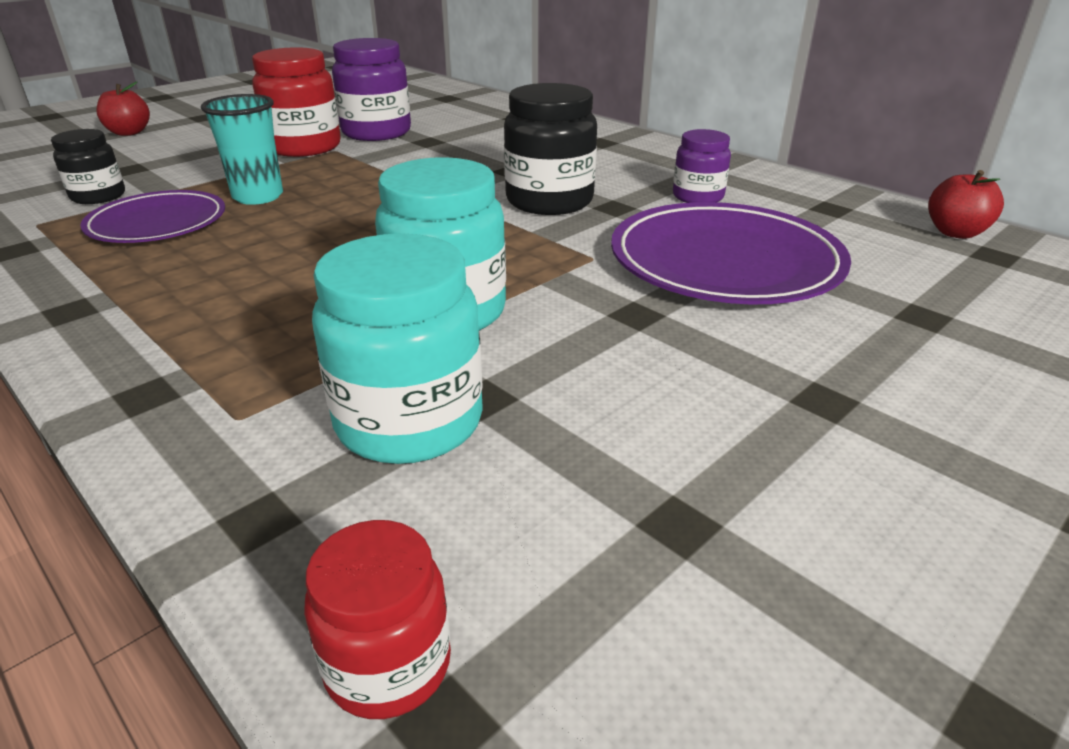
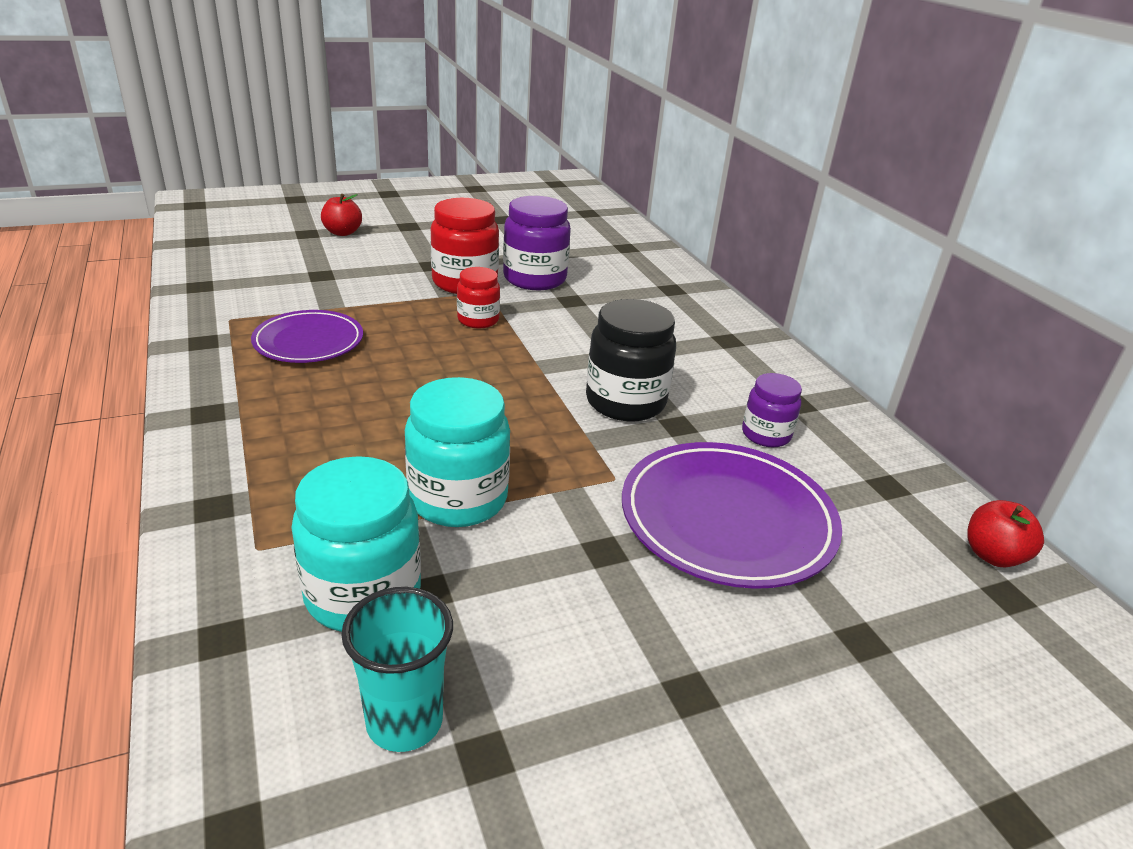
camera: 20 degrees right, 0 degrees up
black jar [51,129,125,204] -> none
turquoise cup [201,94,283,205] -> turquoise cup moved to [341,587,453,752]
red jar [304,520,451,719] -> red jar moved to [457,267,500,328]

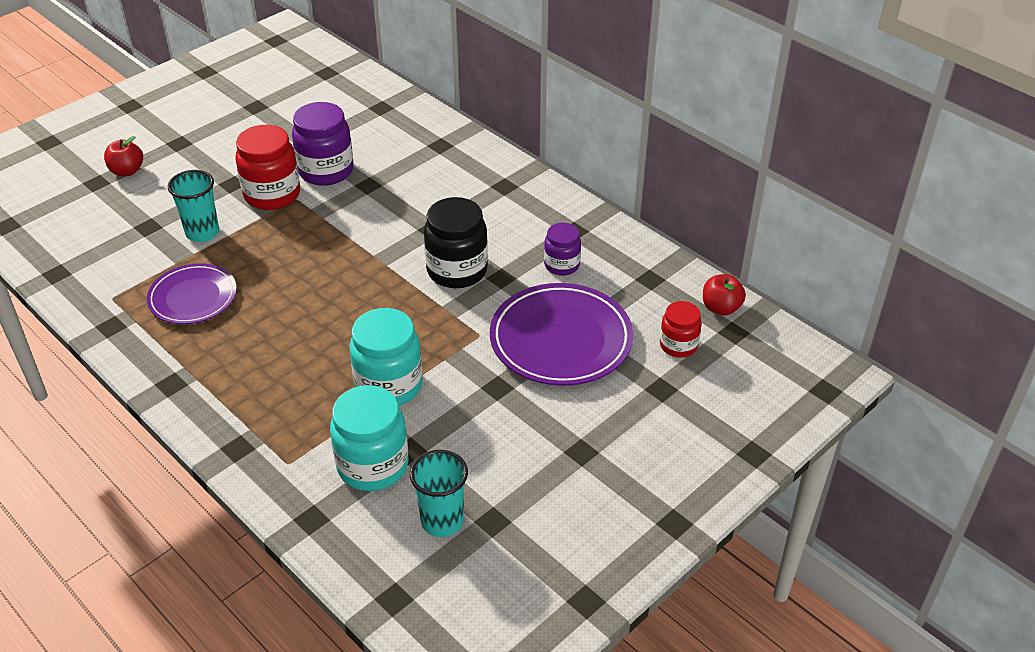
camera: 20 degrees left, 10 degrees up
red jar [457,267,500,328] -> red jar moved to [660,301,702,358]
none -> turquoise cup [168,170,219,242]

